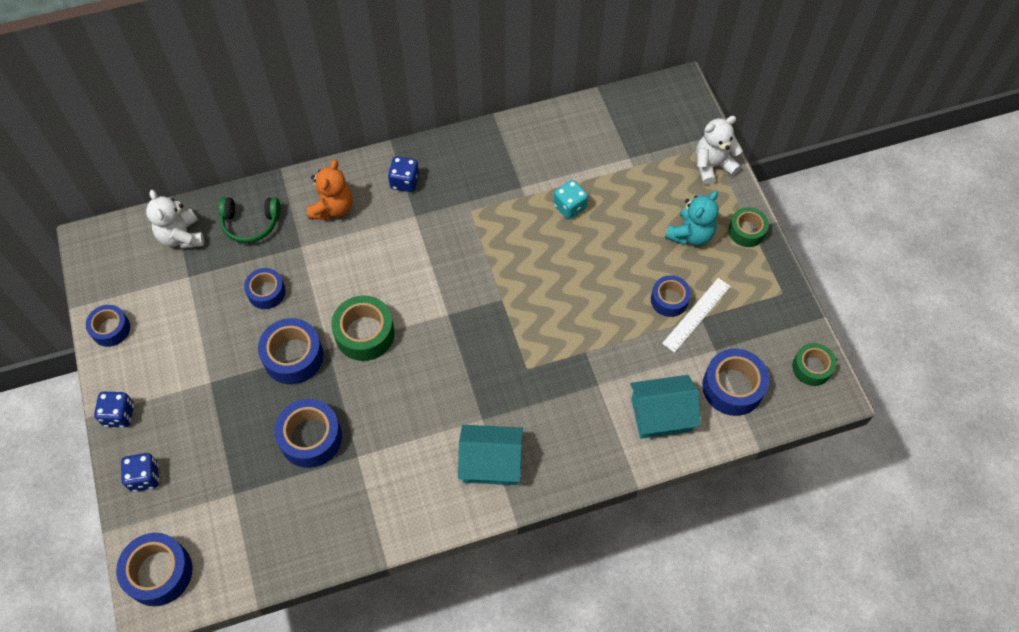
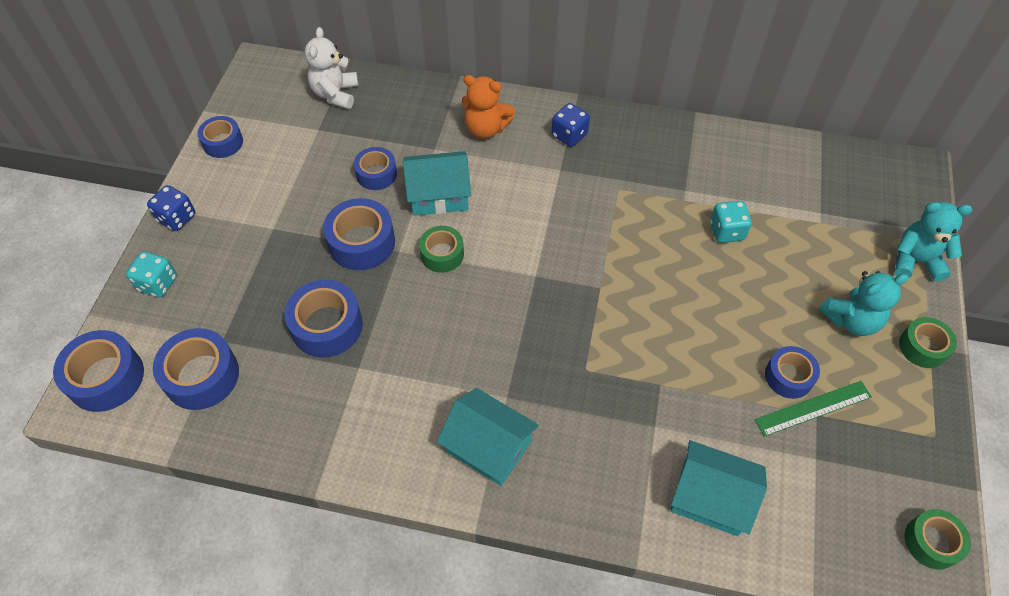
camera: 30 degrees right, 5 degrees down
blue dice [121,453,159,492] -> turquoise dice [126,251,177,298]
green headphones [218,197,280,243] -> none
orange teddy bear [307,159,353,220] -> orange teddy bear turned 60 degrees clockwise [462,75,515,139]
green tape [331,295,395,361] -> green tape [419,226,464,273], size x0.65
white ruler [662,278,730,353] -> green ruler [754,381,872,437]
white teddy bear [696,116,743,185] -> turquoise teddy bear [895,202,972,282]
blue tape [702,349,769,416] -> blue tape moved to [153,328,239,410]
none -> turquoise house [403,151,471,216]

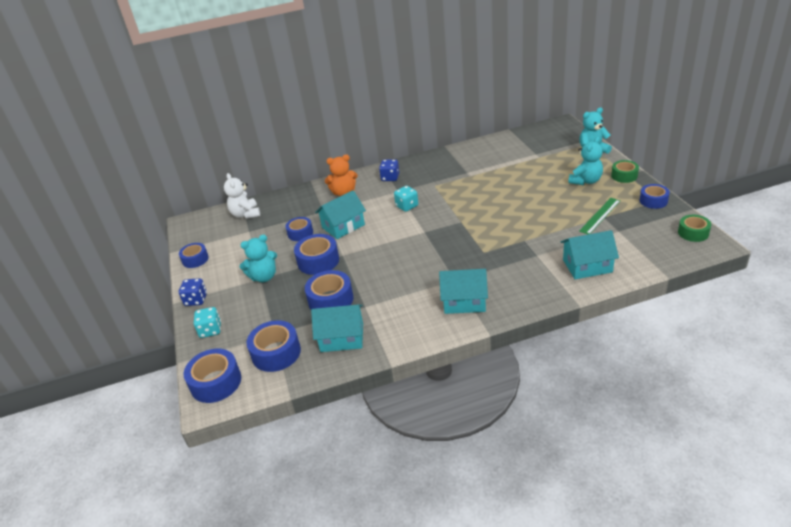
camera: 25 degrees left, 20 degrees down
green tape [419,226,464,273] -> none
turquoise dice [710,201,752,243] -> turquoise dice moved to [394,186,418,212]
blue tape [765,346,820,399] -> blue tape moved to [640,184,670,209]
none -> turquoise teddy bear [239,235,277,282]
none -> turquoise house [311,304,363,352]

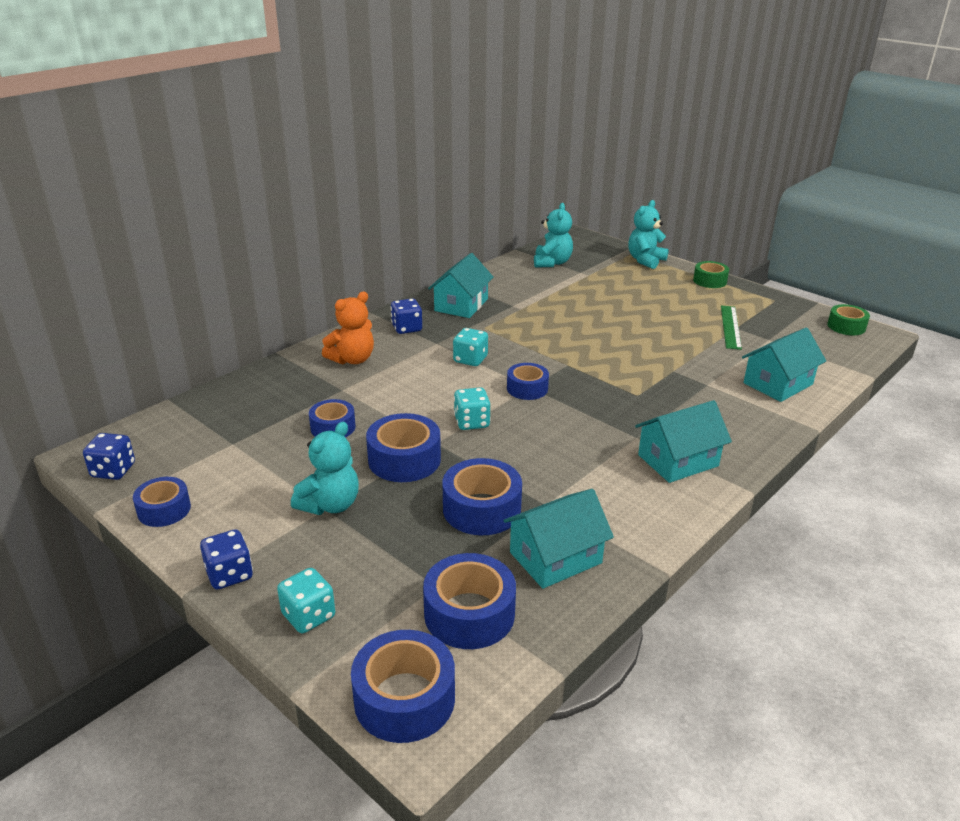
camera: 35 degrees left, 5 degrees down
white teddy bear [224,173,260,219] -> none
turquoise house [315,190,366,239] -> turquoise house moved to [428,253,493,318]
turquoise teddy bear [568,137,603,185] -> turquoise teddy bear moved to [534,203,573,267]
blue tape [640,184,670,209] -> blue tape moved to [507,363,549,400]
none -> blue dice [83,433,135,480]
none -> turquoise dice [454,387,491,430]

